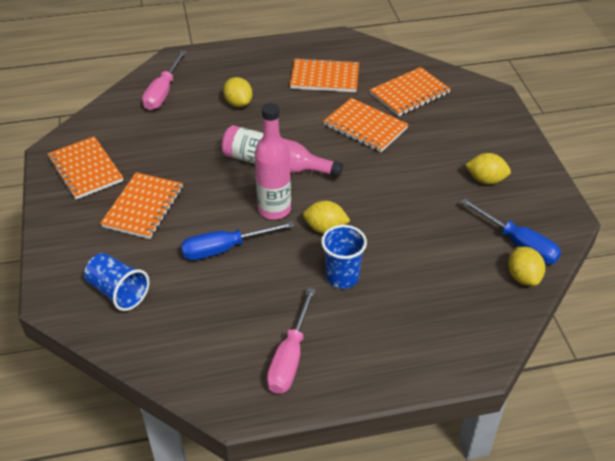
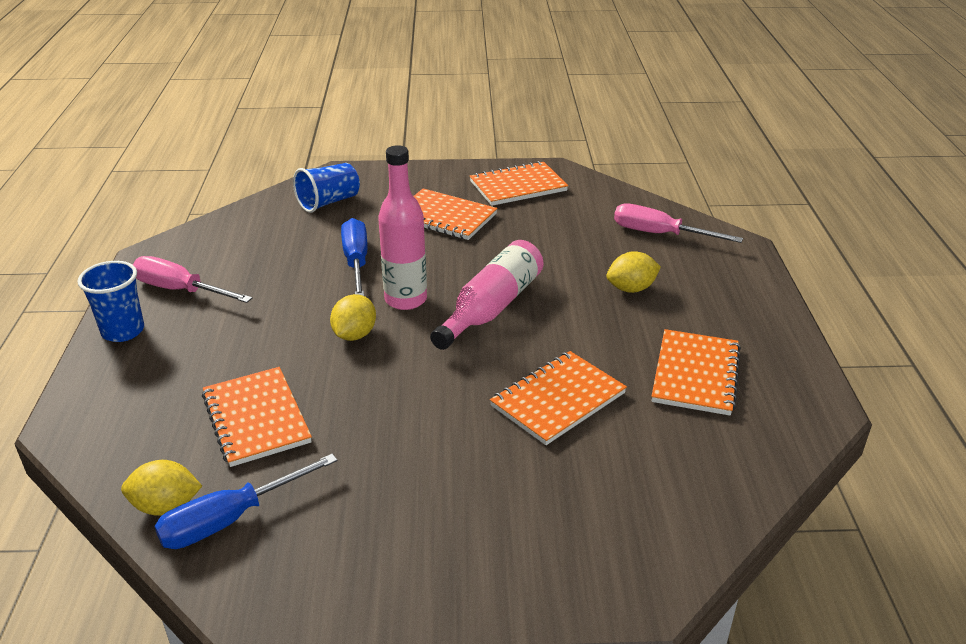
camera: 100 degrees right, 10 degrees down
blue cup [321,225,367,289] -> blue cup moved to [77,261,144,342]
orange notebook [370,67,451,117] -> orange notebook moved to [202,367,312,467]
yellow lemon [465,153,511,184] -> none

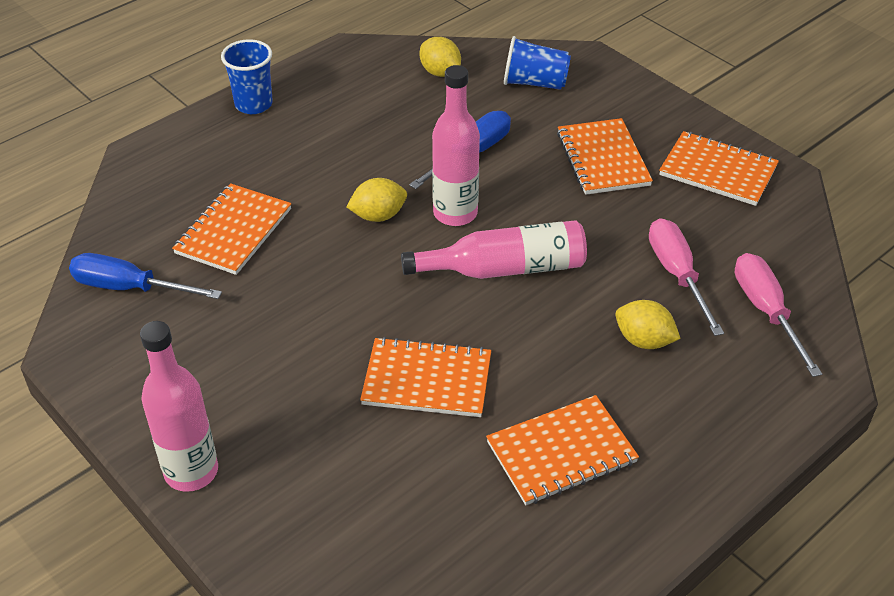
camera: 50 degrees right, 10 degrees up
yellow lemon [121,460,202,516] -> yellow lemon moved to [420,37,461,77]
pink screwdriver [133,256,252,303] -> pink screwdriver moved to [649,218,724,336]
none -> pink bottle [140,321,218,492]

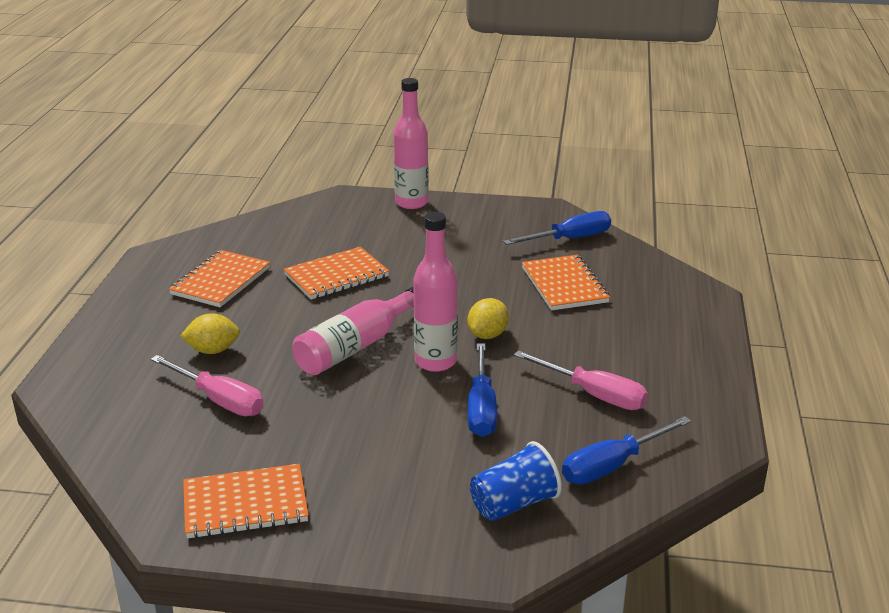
camera: 140 degrees right, 15 degrees down
blue cup [221,39,273,114] -> none
yellow lemon [420,37,461,77] -> blue screwdriver [562,416,692,485]
orange notebook [557,118,653,195] -> none
pink screwdriver [735,253,822,377] -> pink screwdriver moved to [514,350,648,410]

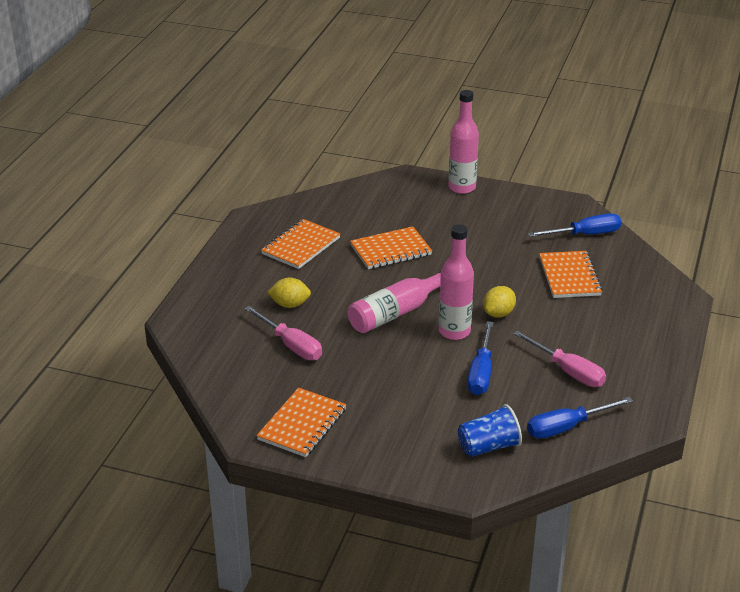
camera: 10 degrees right, 5 degrees up
orange notebook [183,464,309,539] -> orange notebook turned 60 degrees counterclockwise [256,388,346,457]

